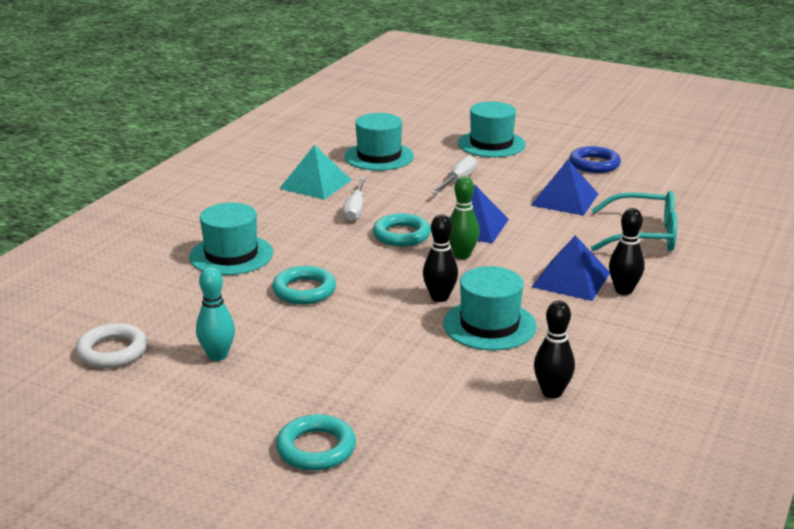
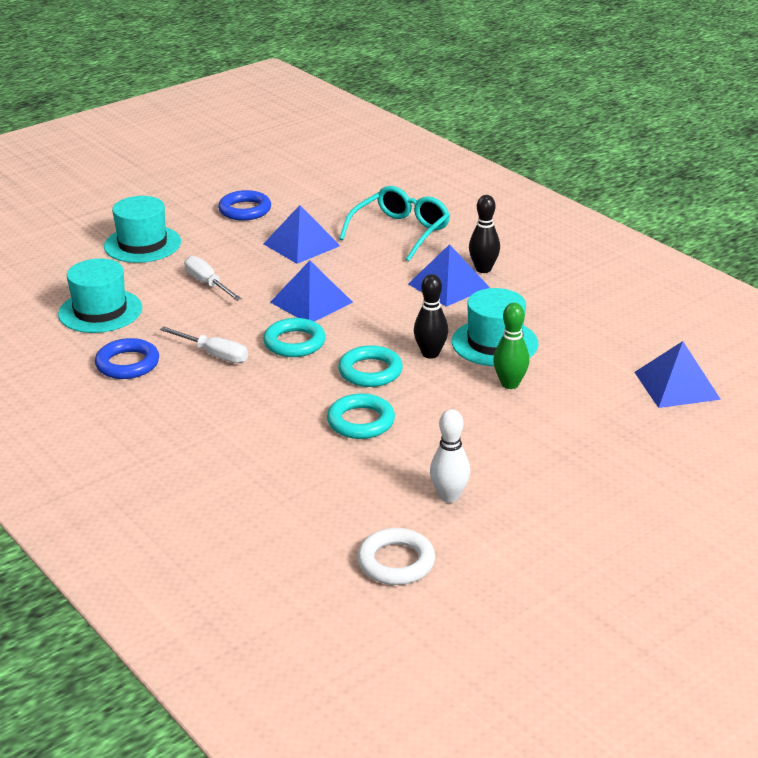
camera: 65 degrees left, 5 degrees up
turquoise hat [189,203,273,275] -> none
turquoise bowling pin [196,267,235,361] -> white bowling pin [430,409,470,503]
turquoise ring [276,414,356,471] -> turquoise ring moved to [338,345,403,387]
turquoise pyramid [279,145,351,200] -> blue ring [95,338,159,379]
green bowling pin [449,176,480,259] -> green bowling pin moved to [493,303,529,389]
black bowling pin [534,300,575,398] -> none
none -> blue pyramid [634,341,721,408]

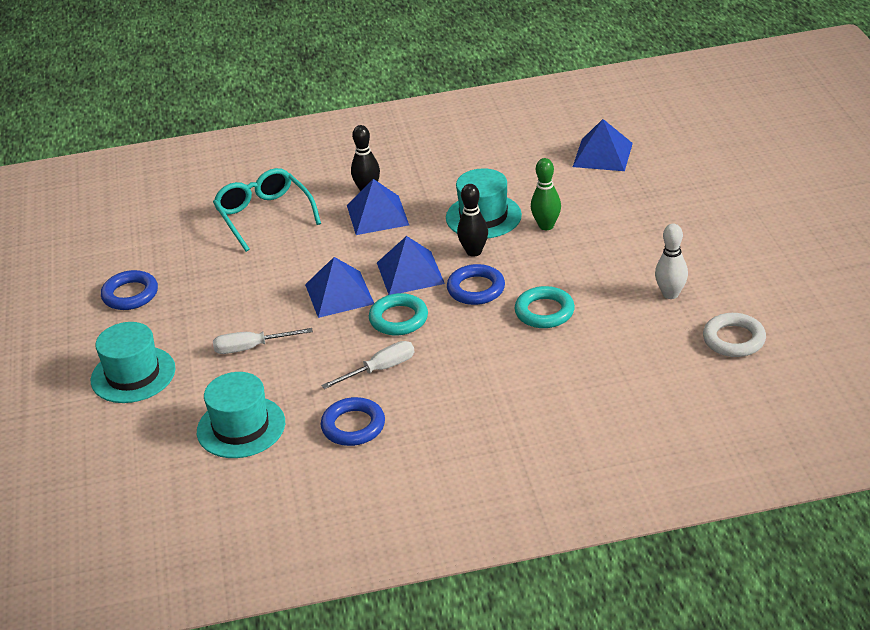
camera: 60 degrees left, 5 degrees up
blue pyramid [264,205,340,264] -> blue pyramid moved to [377,236,445,295]
turquoise ring [338,345,403,387] -> blue ring [447,264,505,305]

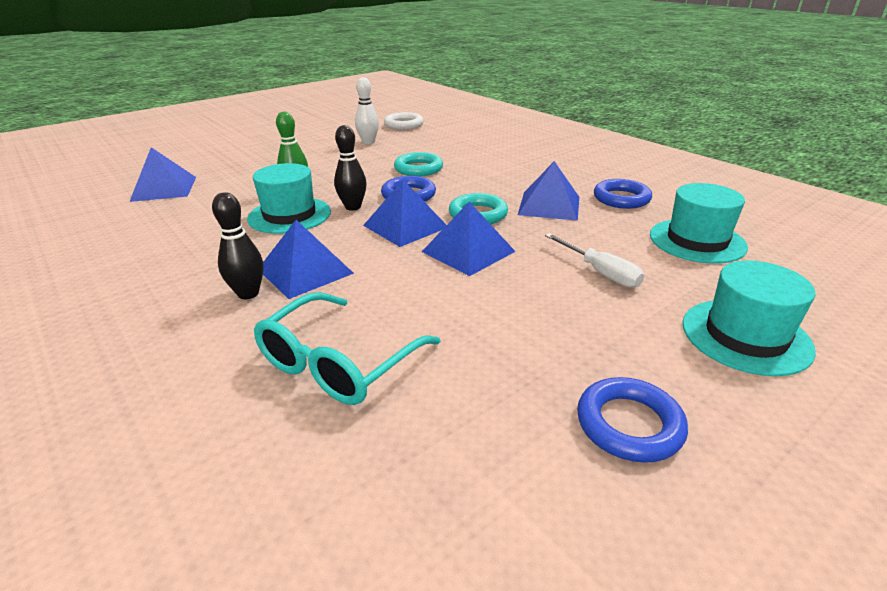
camera: 120 degrees left, 5 degrees down
white screwdriver [321,341,414,389] -> blue pyramid [518,161,579,221]

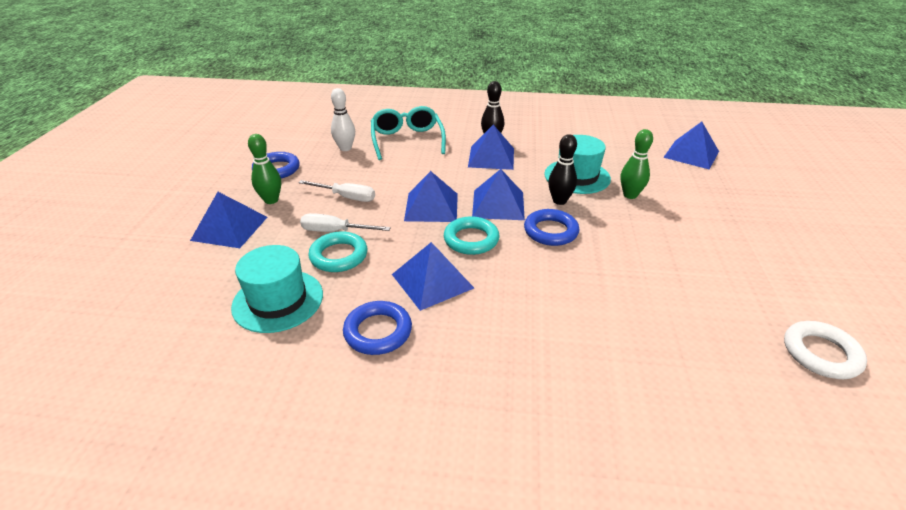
camera: 135 degrees right, 5 degrees up
white bowling pin [355,77,379,144] -> white bowling pin moved to [331,88,355,151]
turquoise ring [394,152,443,177] -> turquoise ring moved to [308,231,367,272]
turquoise hat [682,261,816,376] -> blue pyramid [190,192,267,248]
none -> green bowling pin [248,134,281,204]
none -> white screwdriver [298,180,375,202]

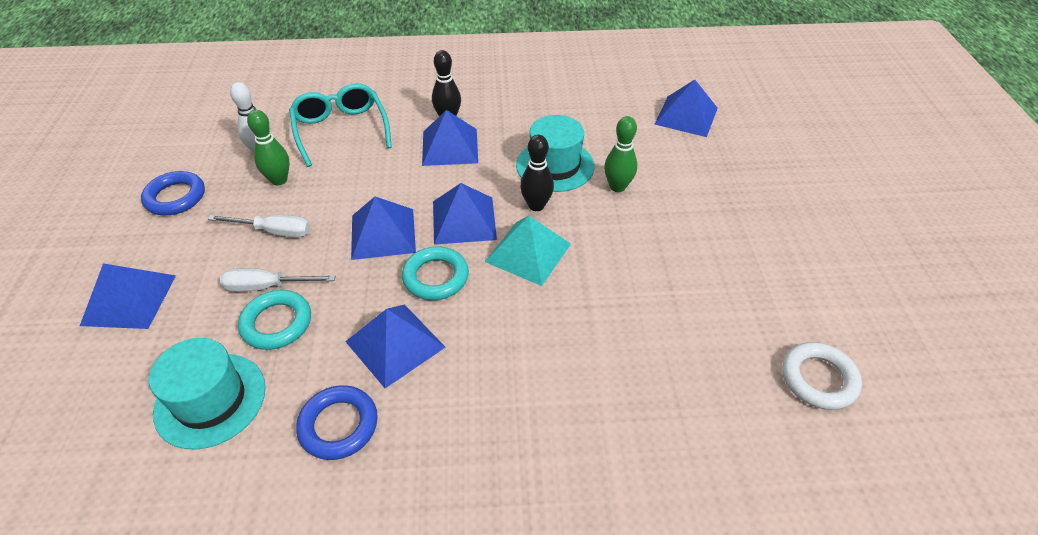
camera: 10 degrees left, 10 degrees up
green bowling pin [248,134,281,204] -> green bowling pin moved to [247,110,290,186]
blue ring [524,209,579,246] -> turquoise pyramid [485,216,571,286]

